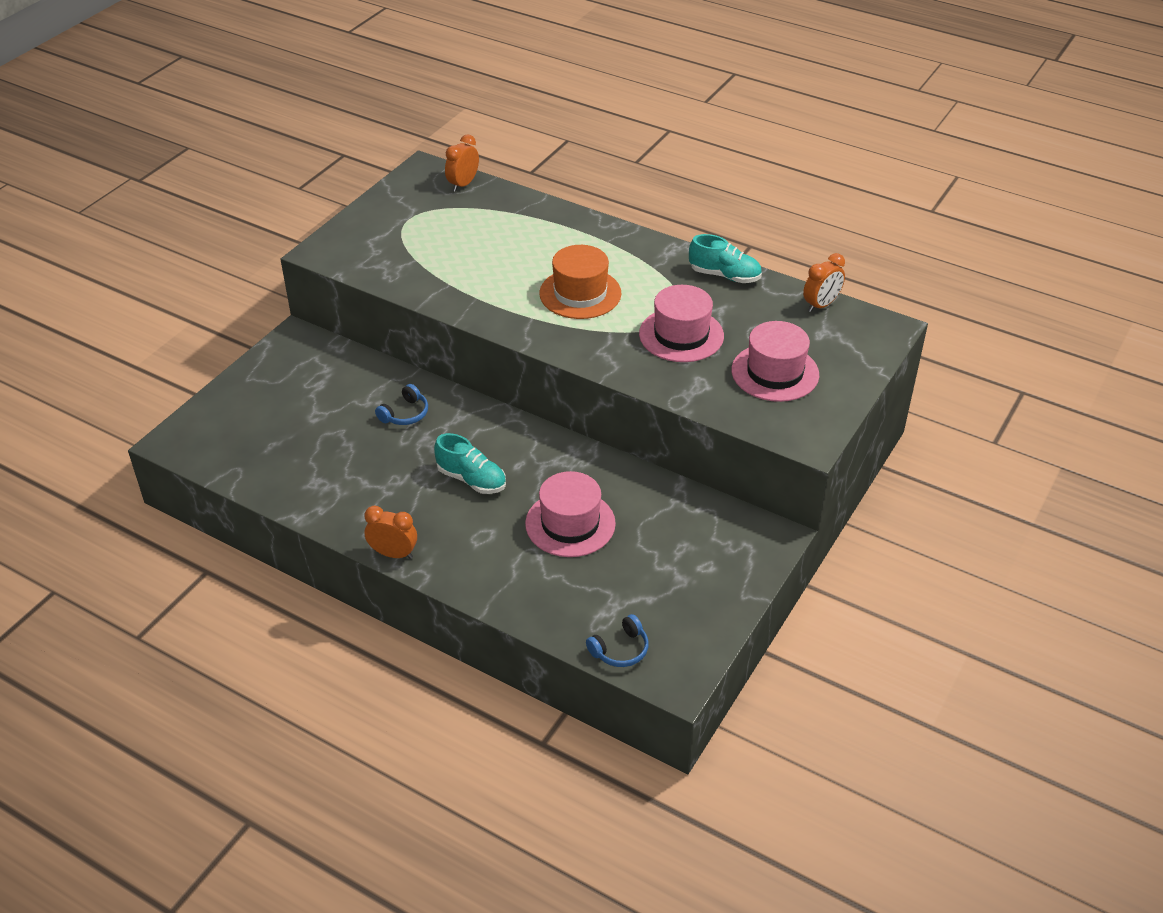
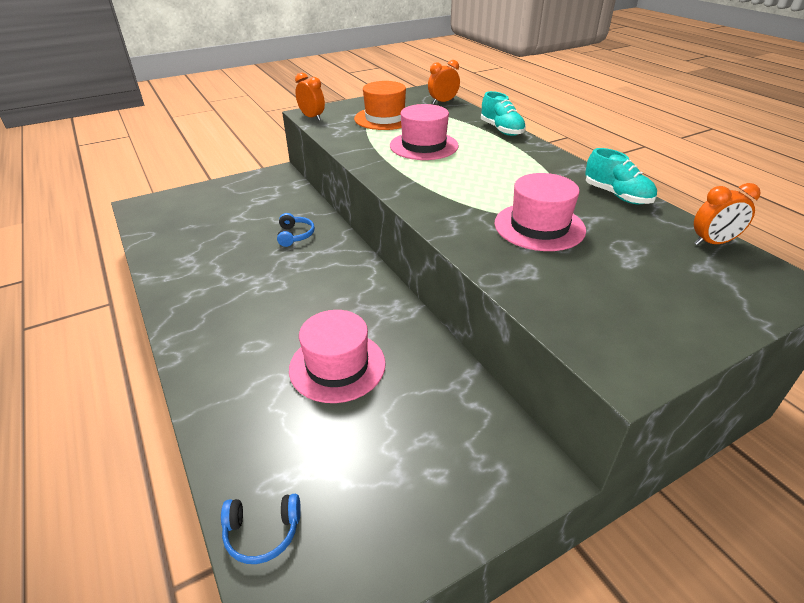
camera: 30 degrees right, 5 degrees down
orange clock [364,506,417,559] -> orange clock moved to [295,72,325,121]
blue headphones [375,384,428,425] -> blue headphones turned 75 degrees counterclockwise [277,213,315,247]
turquoise shoe [434,433,506,494] -> turquoise shoe moved to [481,91,526,136]
orange hat [539,245,622,319] -> orange hat moved to [354,81,406,130]
pink hat [731,321,819,402] -> pink hat moved to [390,104,459,160]

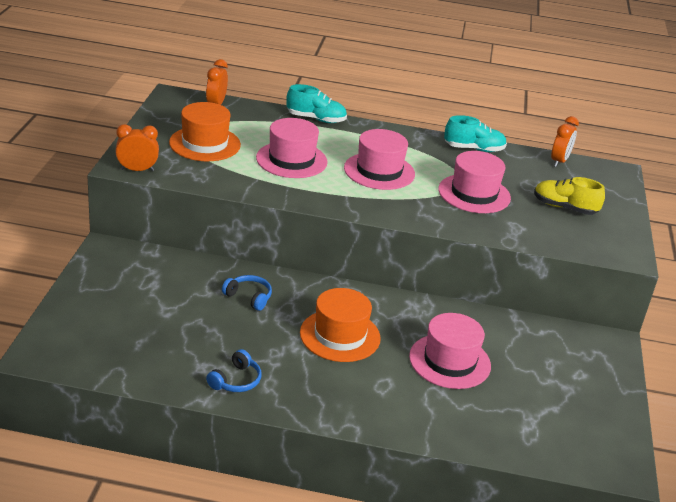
camera: 55 degrees left, 5 degrees down
blue headphones [221,494,301,564] -> blue headphones moved to [206,349,261,392]
none -> orange hat [300,288,381,362]
none -> pink hat [344,129,415,190]
none -> yellow shoe [534,177,605,215]

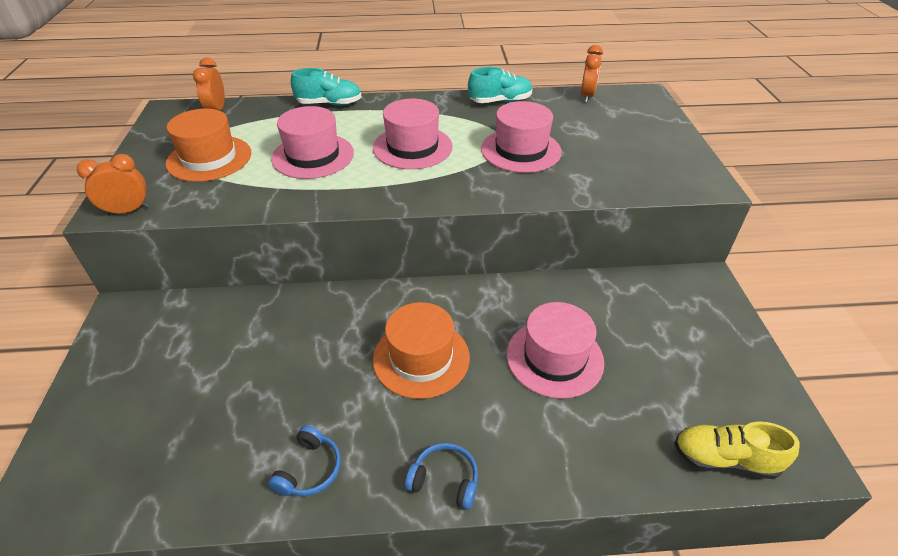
camera: 10 degrees left, 10 degrees up
blue headphones [222,275,272,311] -> blue headphones moved to [405,443,478,510]
yellow shoe [534,177,605,215] -> yellow shoe moved to [674,421,800,479]

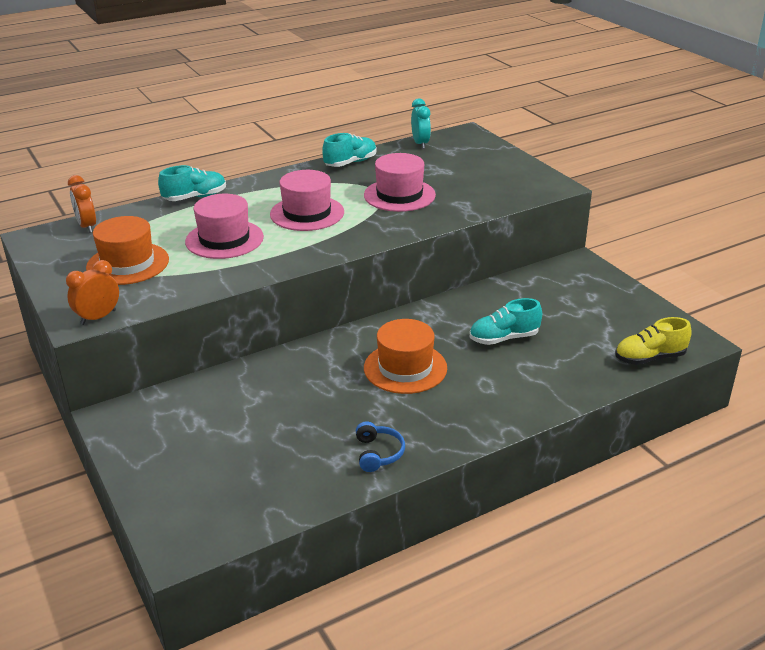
camera: 25 degrees left, 10 degrees down
blue headphones [405,443,478,510] -> none
pink hat [507,302,605,399] -> turquoise shoe [470,298,542,345]
orange clock [581,45,603,103] -> turquoise clock [411,98,431,149]

